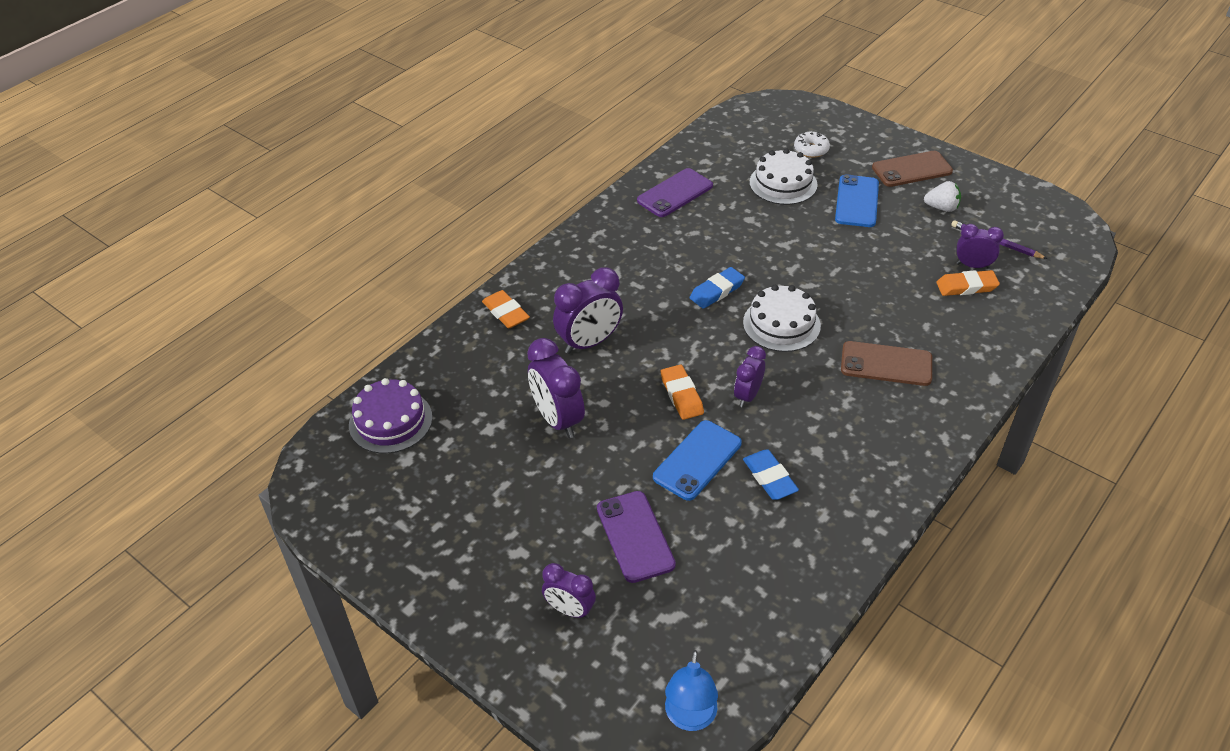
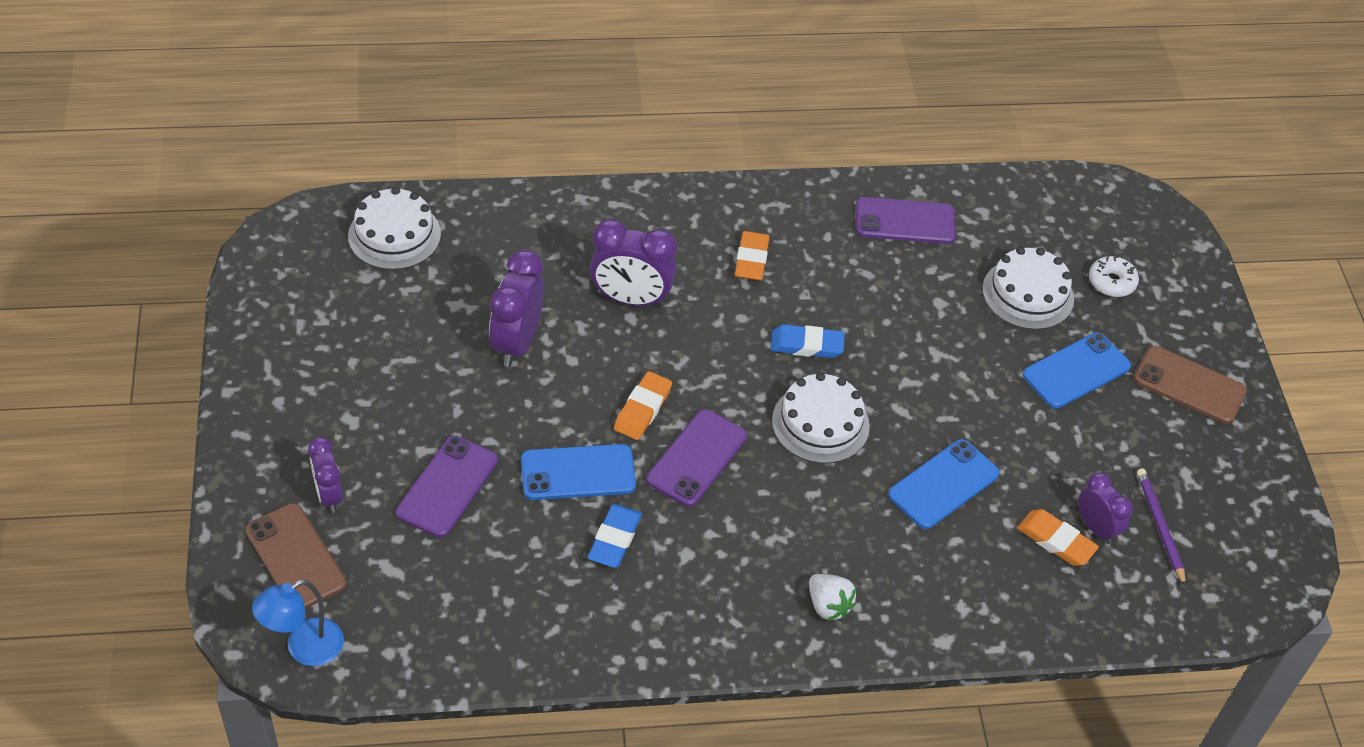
camera: 40 degrees right, 5 degrees up
purple cake [349,378,432,454] -> white cake [348,187,441,270]
orange eraser [482,290,530,328] -> orange eraser moved to [735,231,770,281]
purple clock [734,346,766,407] -> purple phone [647,409,747,507]
brown phone [841,341,932,386] -> brown phone moved to [245,503,346,609]
white strawberry [924,181,961,212] -> white strawberry moved to [809,574,856,621]
none -> blue phone [888,439,999,529]

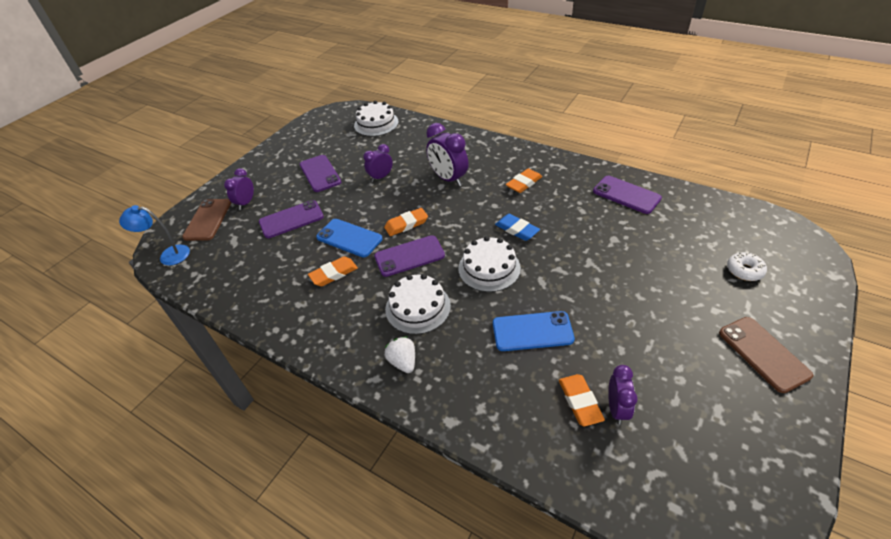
camera: 45 degrees right, 5 degrees down
purple clock [489,249,544,367] -> purple clock [363,144,393,182], size x0.62
blue eraser [588,504,642,568] -> orange eraser [308,256,358,286]
white strawberry [809,574,856,621] -> white strawberry turned 150 degrees clockwise [384,336,415,373]
white cake [982,247,1074,330] -> white cake moved to [385,274,451,334]
blue phone [1023,332,1131,408] -> none
purple pencil [1137,468,1186,587] -> none
none -> purple phone [300,155,341,192]

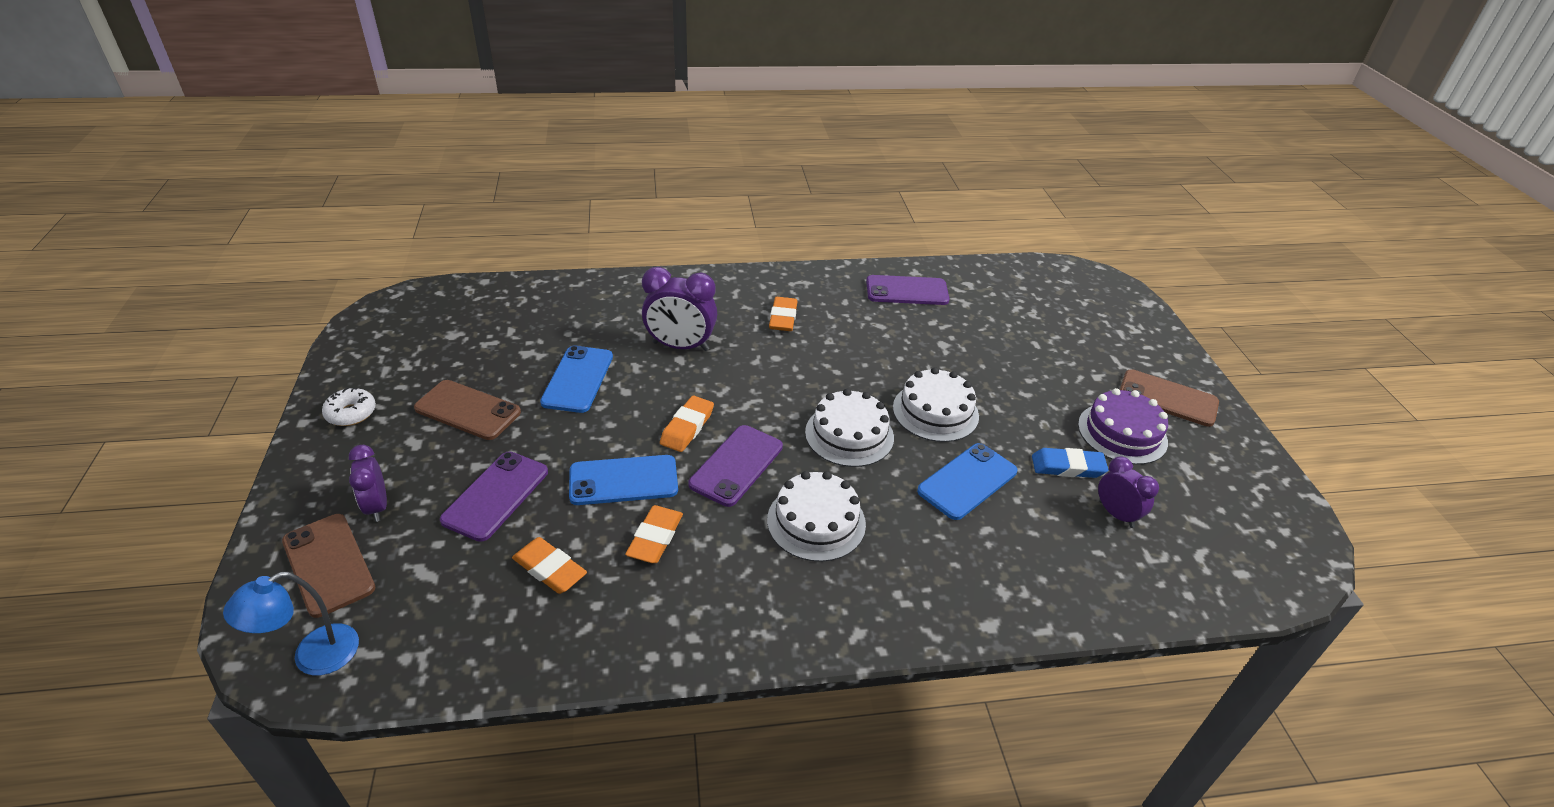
camera: 45 degrees left, 5 degrees down
purple phone [300,155,341,192] -> brown phone [414,380,521,440]
white cake [354,101,399,136] -> white cake moved to [893,367,979,442]
purple clock [363,144,393,182] -> blue phone [540,346,613,413]
white strawberry [384,336,415,373] -> none
blue eraser [495,214,540,241] -> blue eraser moved to [1032,448,1109,478]
orange eraser [559,374,605,426] -> orange eraser moved to [512,537,587,594]
white donut [727,252,767,281] -> white donut moved to [322,388,376,426]
none -> purple cake [1078,388,1168,465]

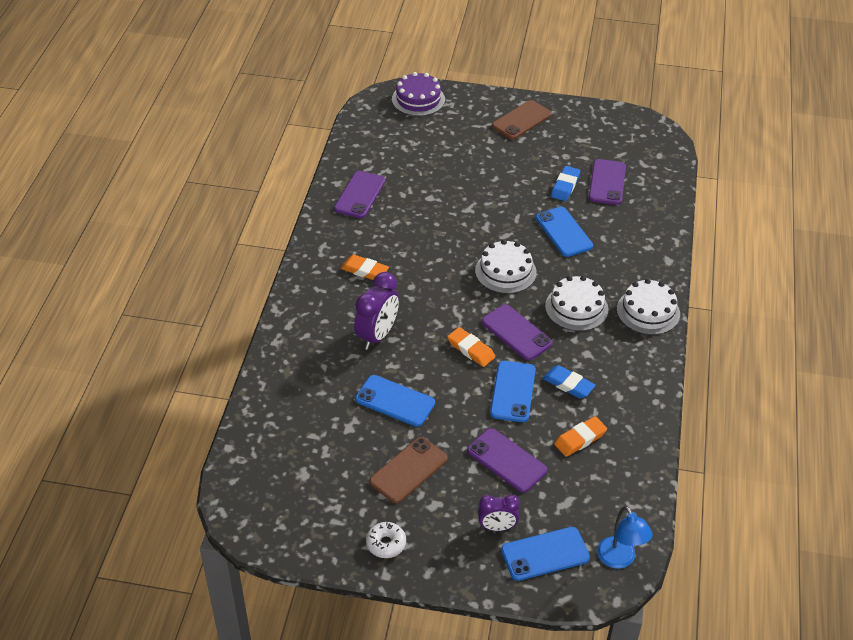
camera: 70 degrees left, 5 degrees up
brown phone [282,514,375,618] -> blue phone [501,527,590,581]
orange eraser [625,505,683,563] -> blue eraser [543,365,596,399]
white cake [893,367,979,442] -> white cake moved to [617,279,680,335]
purple cake [1078,388,1168,465] -> purple cake moved to [392,72,445,116]
purple clock [1098,456,1159,528] -> purple phone [589,159,626,205]

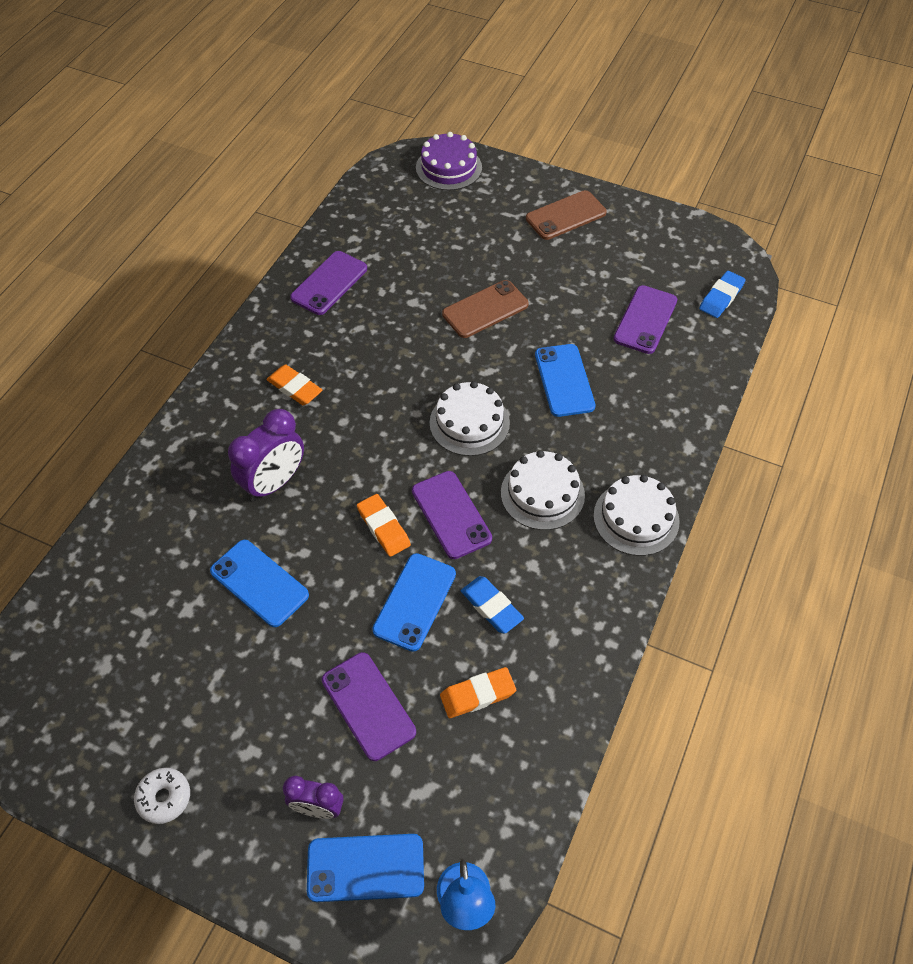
camera: 15 degrees right, 10 degrees up
brown phone [370,437,447,503] -> brown phone moved to [442,280,529,338]
blue eraser [551,166,580,201] -> blue eraser moved to [699,271,746,318]

